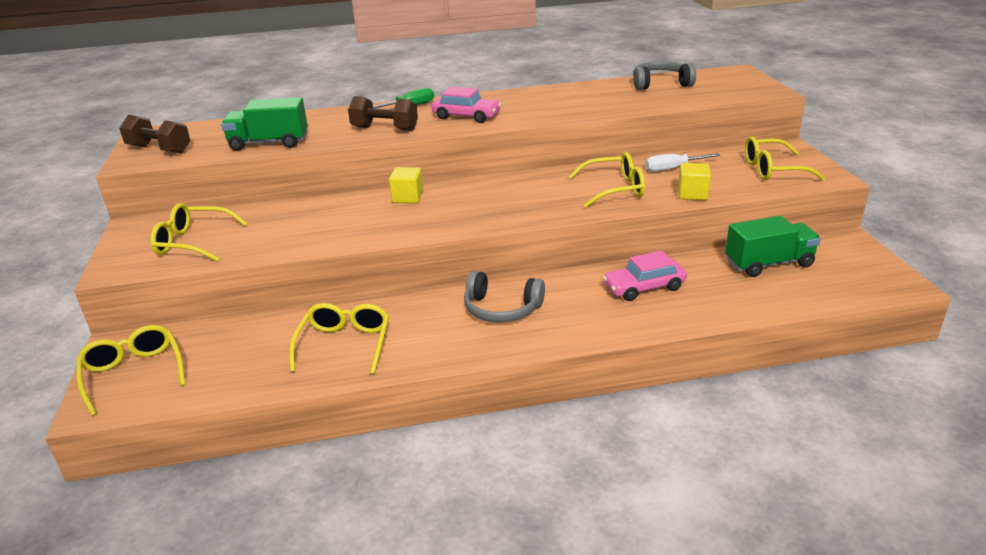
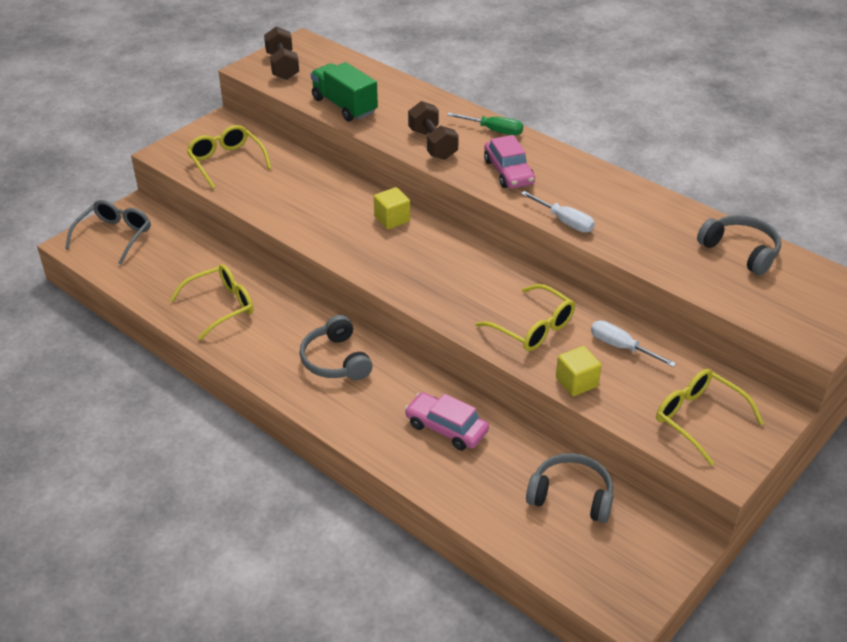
camera: 50 degrees right, 10 degrees up
yellow glasses [76,325,186,416] -> grey glasses [65,200,151,264]
green truck [725,216,821,277] -> grey headphones [526,453,613,523]
none -> white screwdriver [521,191,595,232]

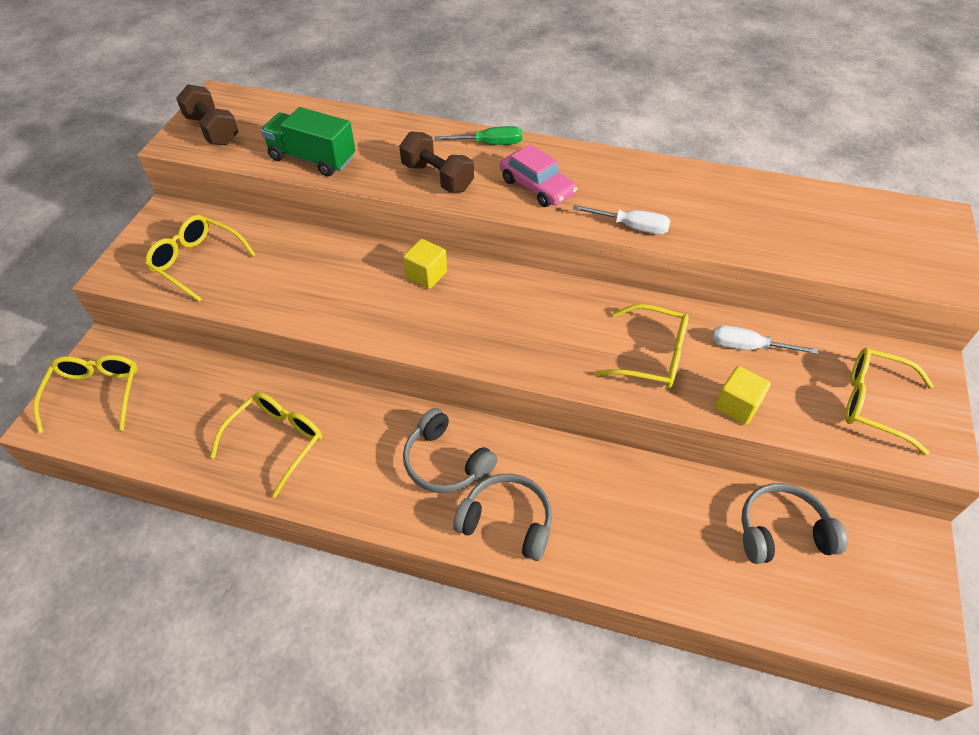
camera: 25 degrees left, 10 degrees up
grey glasses [65,200,151,264] -> yellow glasses [34,355,138,433]
pink car [405,392,489,450] -> none
grey headphones [697,215,781,276] -> grey headphones moved to [453,474,552,561]

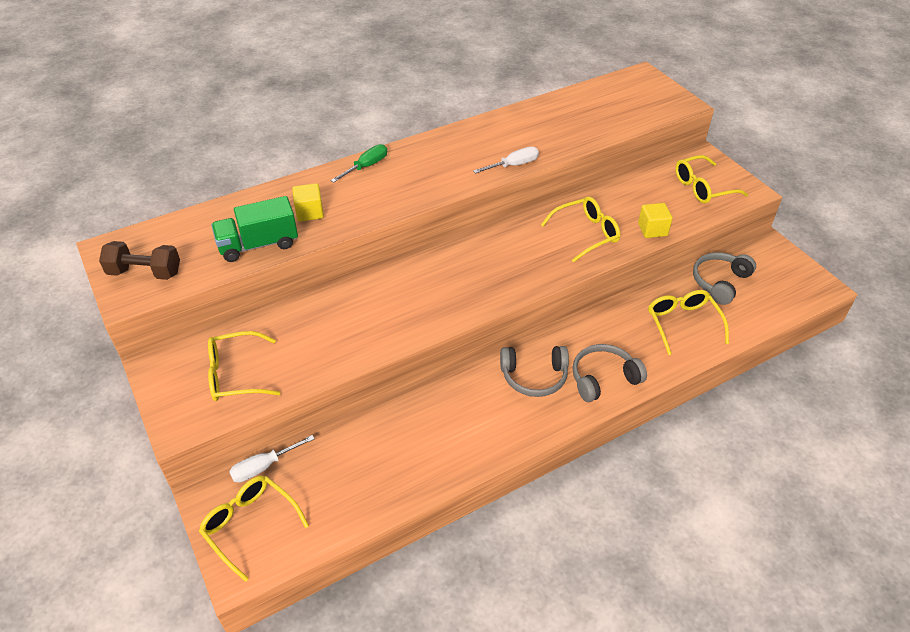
camera: 45 degrees left, 5 degrees down
yellow glasses [210,392,322,498] -> yellow glasses moved to [648,290,729,355]
brown dumbbell [399,131,474,192] -> none
yellow cube [403,239,447,289] -> yellow cube moved to [292,183,324,221]
pink car [500,144,577,207] -> none
white screwdriver [712,325,818,354] -> white screwdriver moved to [229,435,315,483]

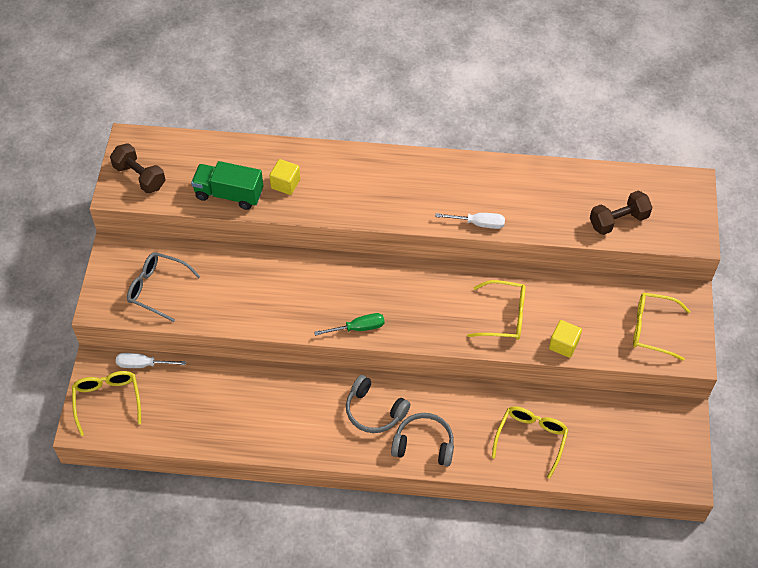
camera: 35 degrees right, 10 degrees up
yellow glasses [208,331,281,401] -> grey glasses [127,252,201,322]
green screwdriver [331,144,387,183] -> green screwdriver moved to [314,313,385,336]
grey headphones [693,252,756,305] -> none
none -> brown dumbbell [590,190,653,235]

